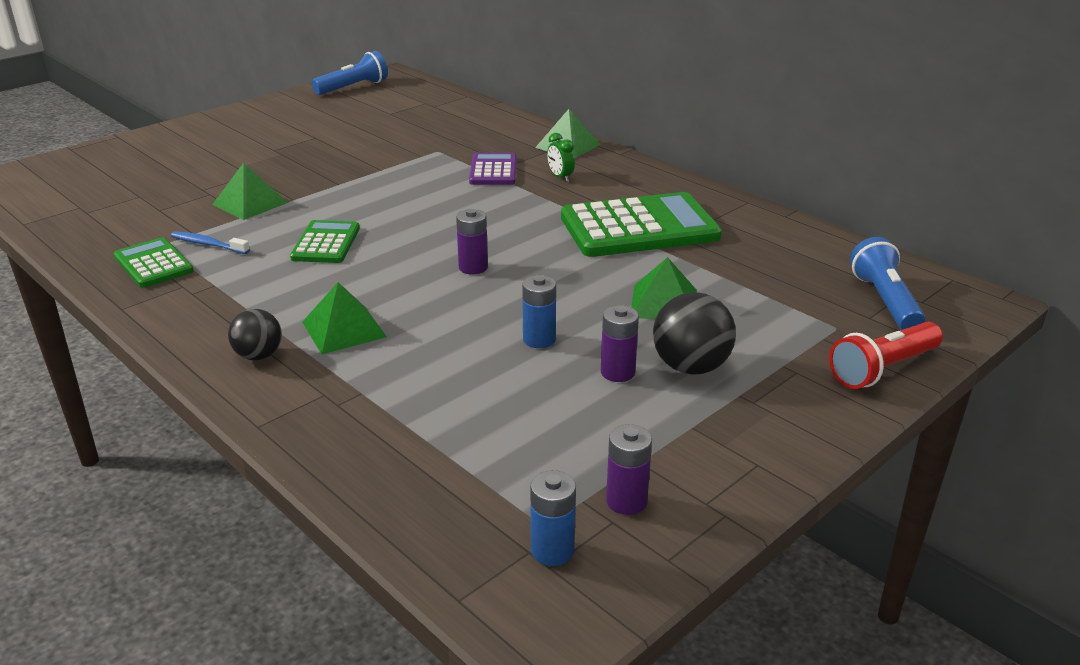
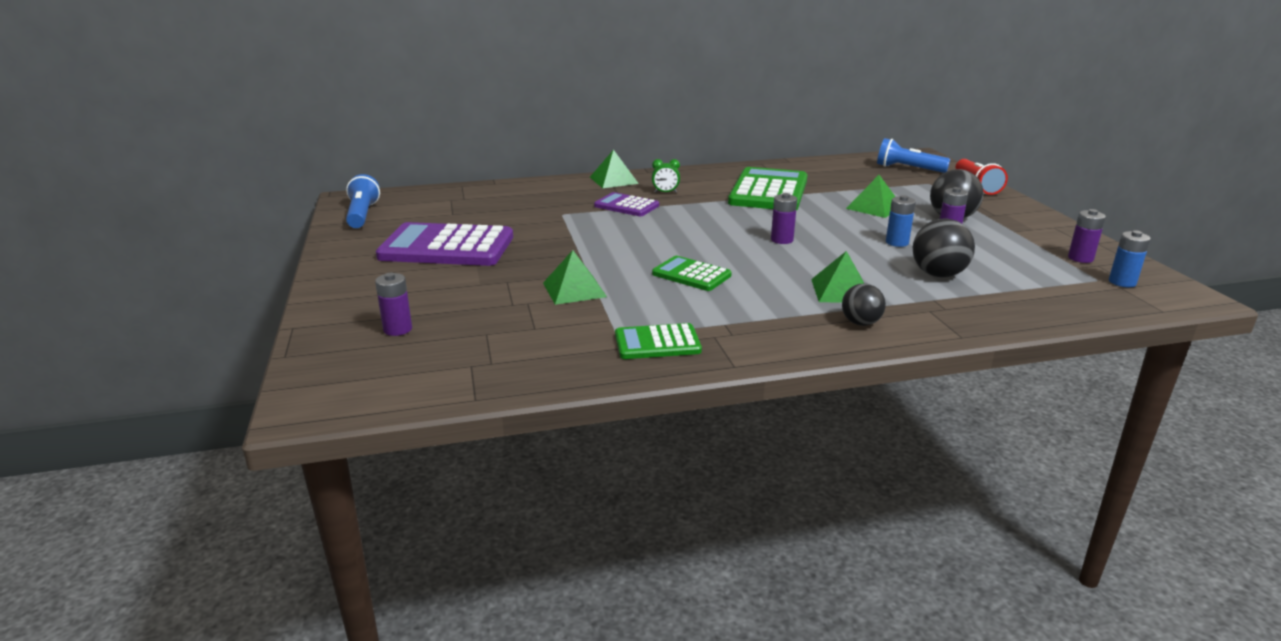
camera: 60 degrees left, 5 degrees down
blue toothbrush [171,231,250,254] -> none
none -> purple battery [375,273,412,336]
none -> purple calculator [376,222,513,266]
none -> black ball [913,218,975,277]

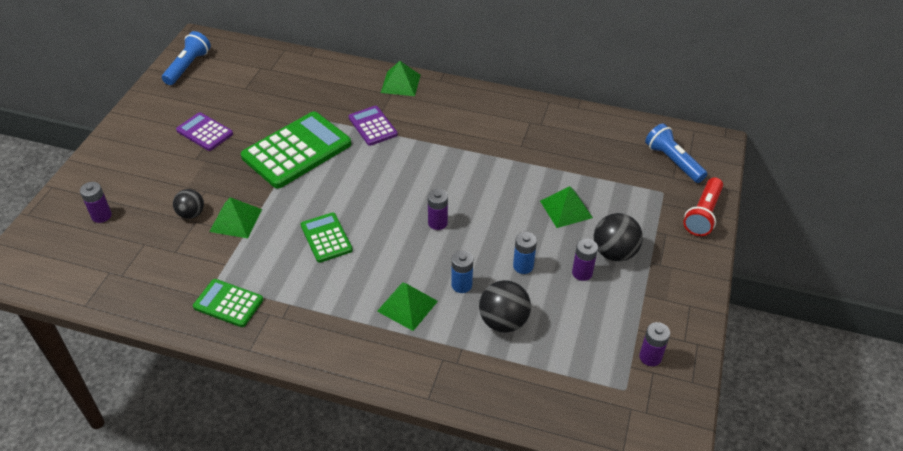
camera: 30 degrees right, 20 degrees up
purple calculator [376,222,513,266] -> purple calculator [176,112,233,151], size x0.54
green clock [652,159,680,193] -> none
green calculator [728,167,808,210] -> green calculator moved to [241,111,351,188]
black ball [842,283,886,326] -> black ball moved to [173,189,204,219]
blue battery [1109,230,1151,287] -> blue battery moved to [451,250,473,293]

